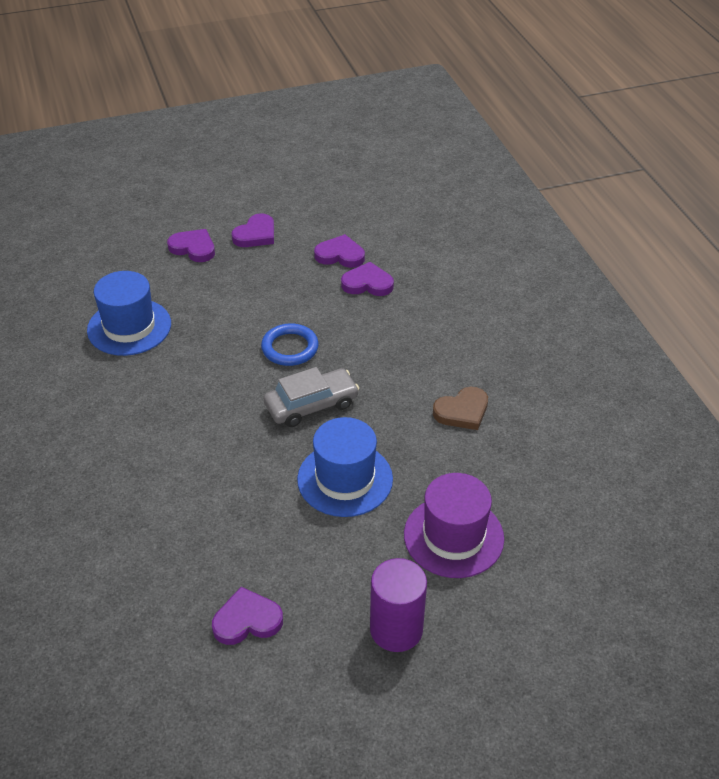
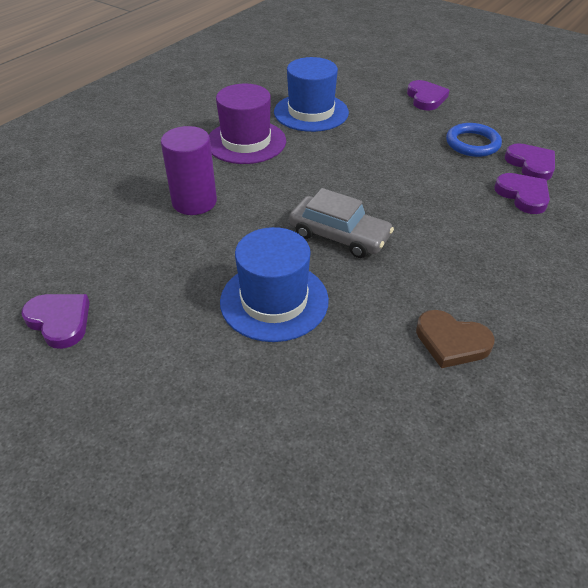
camera: 55 degrees right, 0 degrees up
purple heart [231,213,274,247] -> none
blue ring [261,323,319,366] -> blue ring moved to [446,123,502,157]
purple cylinder [370,558,427,652] -> purple cylinder moved to [161,126,217,215]
purple hat [404,473,504,578] -> purple hat moved to [209,84,286,164]

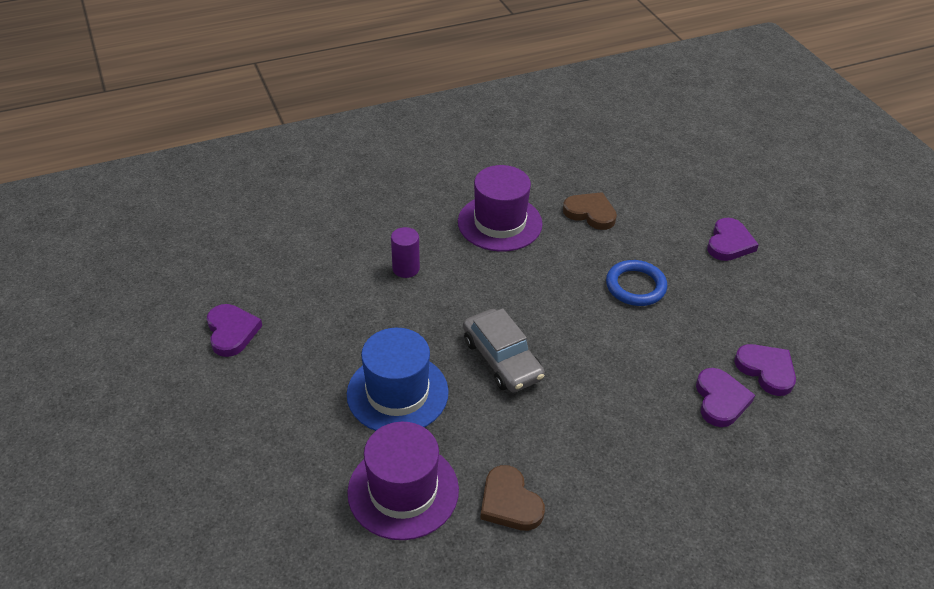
camera: 30 degrees right, 0 degrees up
purple cylinder [161,126,217,215] -> purple cylinder [391,227,420,278], size x0.62
blue hat [274,57,349,132] -> brown heart [563,192,617,230]
blue ring [446,123,502,157] -> blue ring moved to [606,260,667,306]
purple heart [505,143,555,180] -> purple heart turned 45 degrees counterclockwise [734,344,796,396]
none -> purple hat [347,422,459,540]

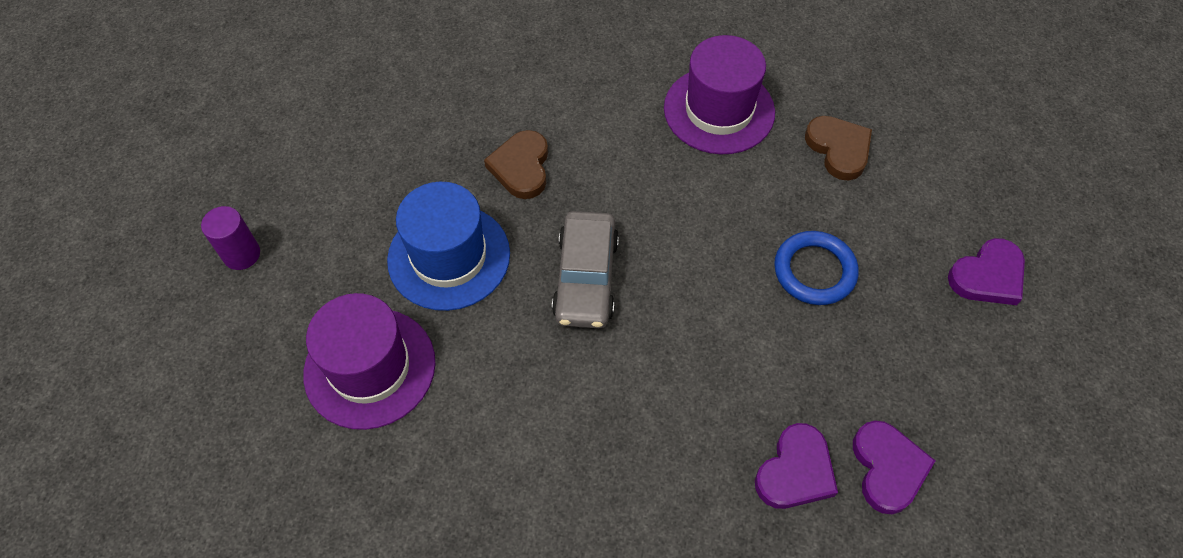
camera: 35 degrees right, 15 degrees up
purple heart [207,304,262,357] -> none
purple cylinder [391,227,420,278] -> purple cylinder moved to [201,206,260,270]
brown heart [480,465,545,531] -> brown heart moved to [484,130,548,199]

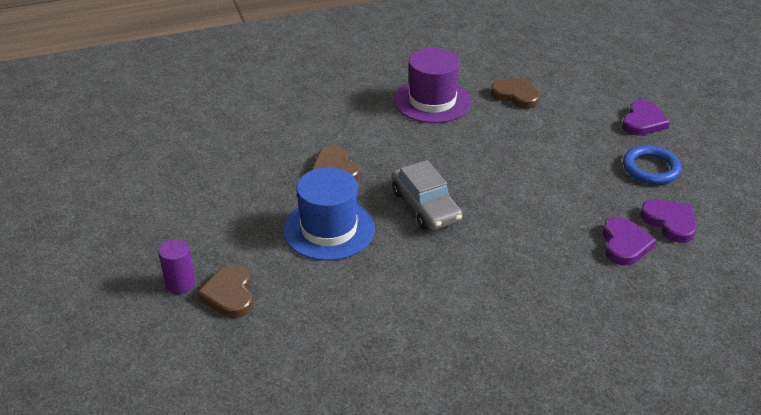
camera: 30 degrees left, 20 degrees down
purple hat [303,293,435,430] -> none
blue ring [774,231,859,305] -> blue ring moved to [623,145,682,185]
none -> brown heart [197,264,253,318]

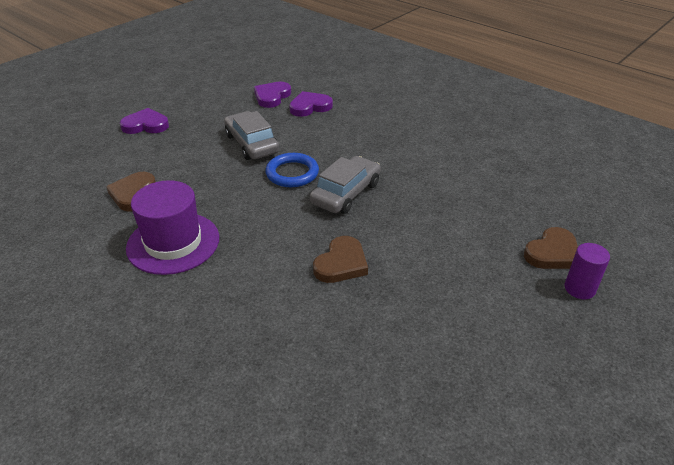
camera: 120 degrees left, 0 degrees up
blue hat [283,167,375,261] -> none
blue ring [623,145,682,185] -> blue ring moved to [265,153,319,187]
none -> grey car [224,111,280,160]

